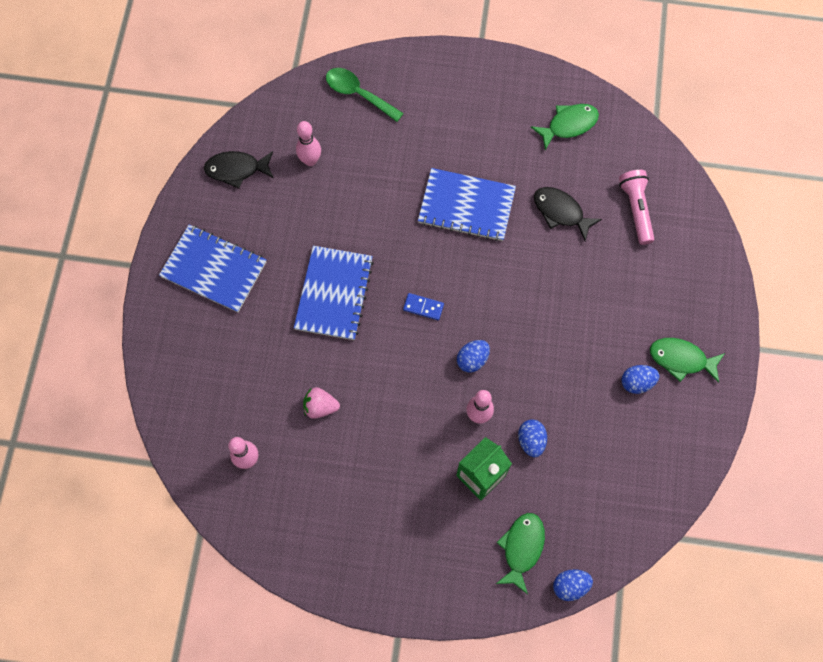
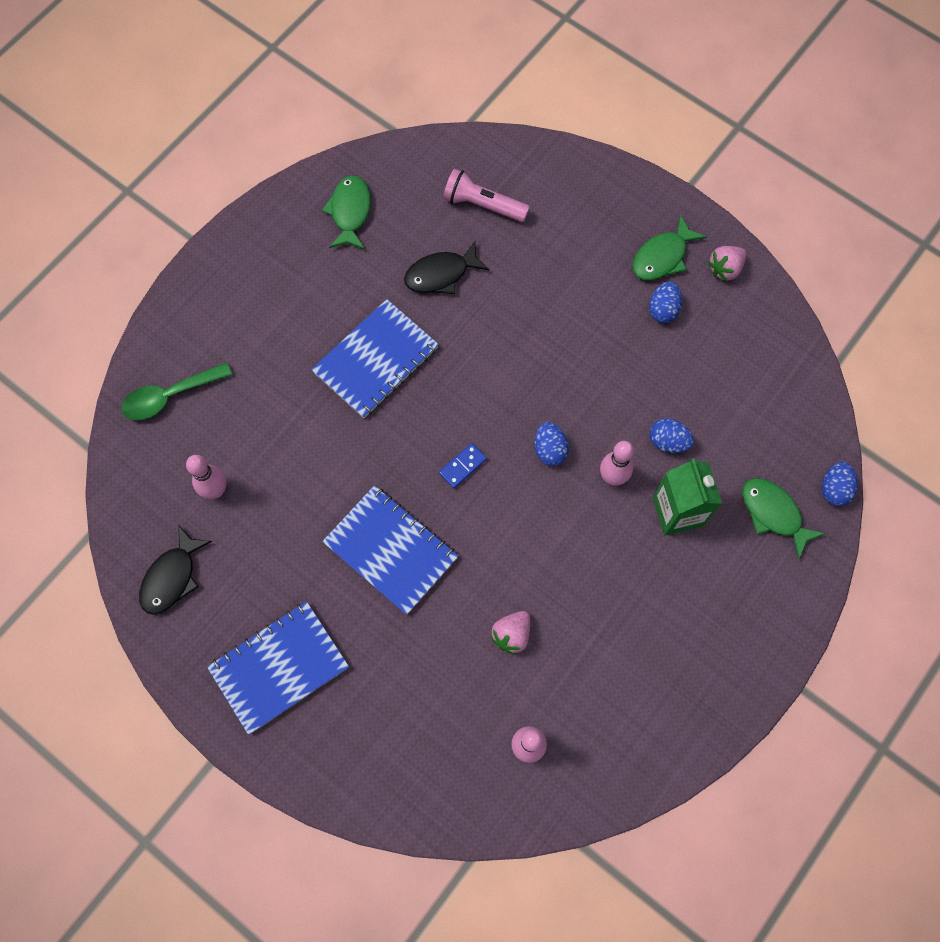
camera: 60 degrees left, 0 degrees up
none -> pink strawberry [708,246,746,282]

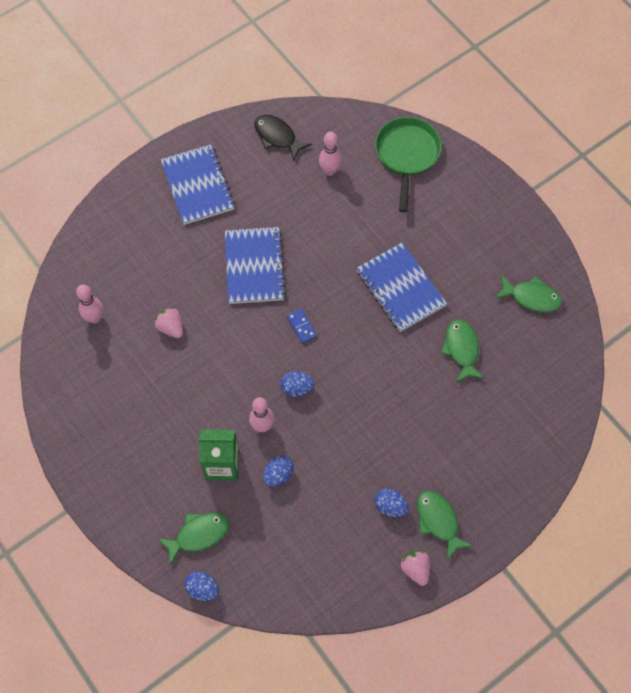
camera: 105 degrees right, 5 degrees down
green spoon [121,362,232,420] -> green pan [375,117,442,212]
blue notebook [322,485,458,615] -> blue notebook turned 60 degrees counterclockwise [225,227,286,304]
black fish [404,241,489,294] -> green fish [441,319,484,383]
pink flashlight [443,169,530,222] -> none

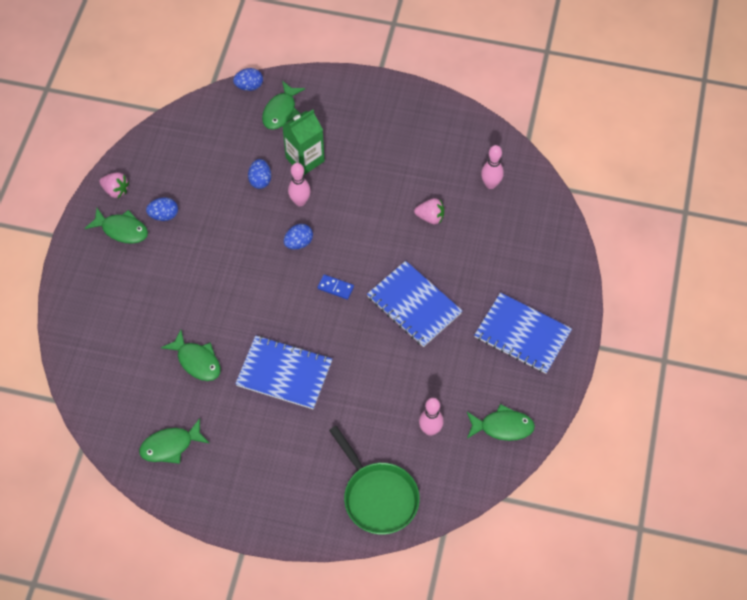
camera: 140 degrees right, 5 degrees down
black fish [254,115,311,161] -> green fish [467,404,535,441]

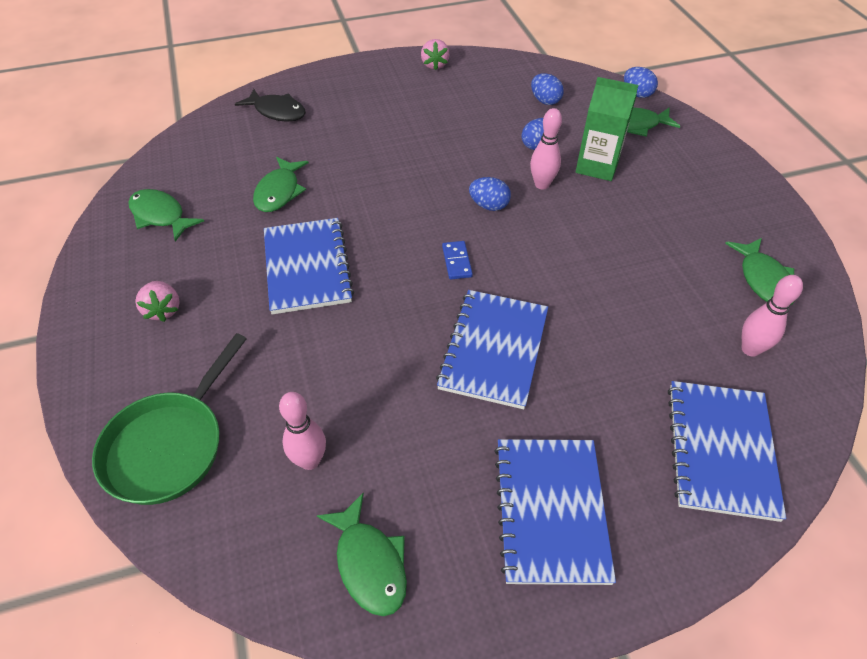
camera: 60 degrees right, 10 degrees down
green fish [85,208,148,244] -> green fish moved to [725,238,795,305]
blue egg [146,197,178,221] -> blue egg moved to [531,73,564,105]
pink strawberry [414,198,444,224] -> pink strawberry moved to [135,281,180,322]
none -> black fish [235,89,306,121]
none -> blue notebook [668,381,786,522]

